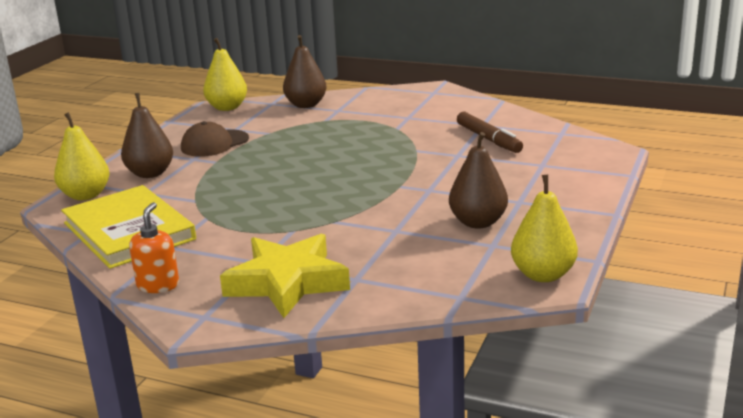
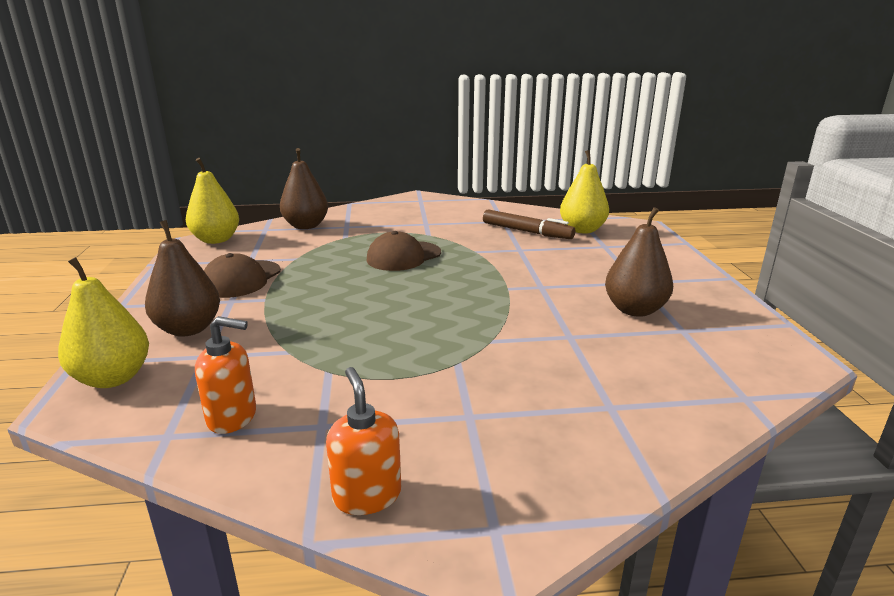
camera: 30 degrees left, 0 degrees up
yellow book [61,185,196,269] -> orange soap dispenser [195,316,256,434]
yellow star [220,234,350,318] -> none
yellow pear [511,175,578,282] -> yellow pear moved to [560,150,609,234]
none -> brown cap [366,231,441,271]

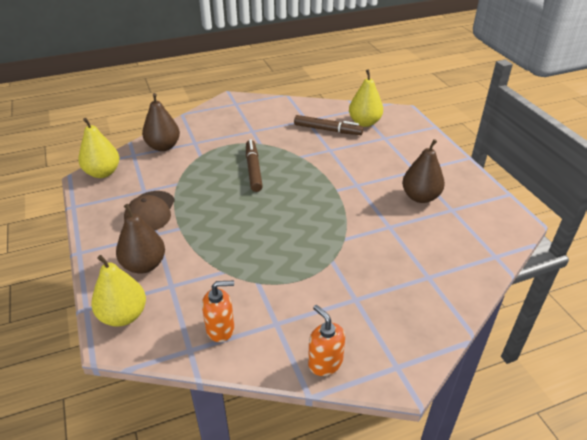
camera: 15 degrees left, 15 degrees up
brown cap [366,231,441,271] -> brown marker [246,140,263,192]

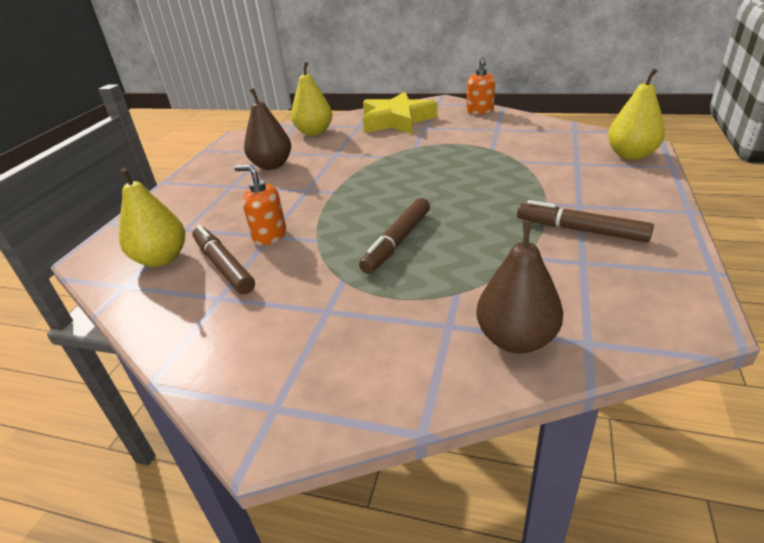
camera: 140 degrees left, 5 degrees down
yellow pear [78,118,119,178] -> yellow pear moved to [291,62,332,136]
brown pear [116,204,165,274] -> none
brown cap [124,191,175,231] -> brown marker [517,200,654,242]
orange soap dispenser [202,281,234,342] -> orange soap dispenser moved to [234,165,286,245]
none -> yellow star [363,92,438,134]

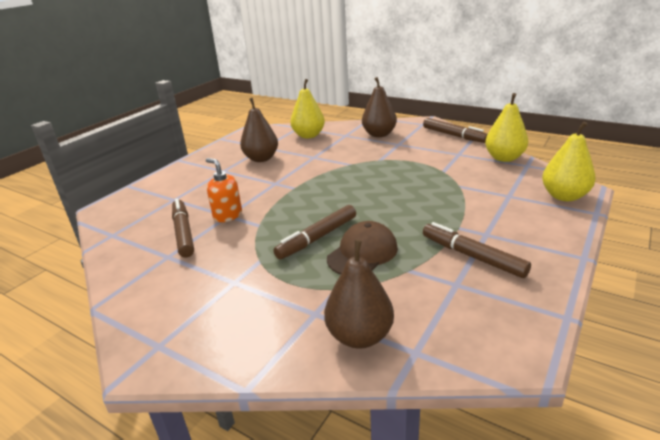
camera: 15 degrees right, 5 degrees down
yellow pear [119,168,185,267] -> yellow pear moved to [485,93,528,162]
yellow star [363,92,438,134] -> brown pear [362,77,397,137]
orange soap dispenser [467,57,495,115] -> brown marker [423,118,488,143]
none -> brown cap [327,221,398,275]

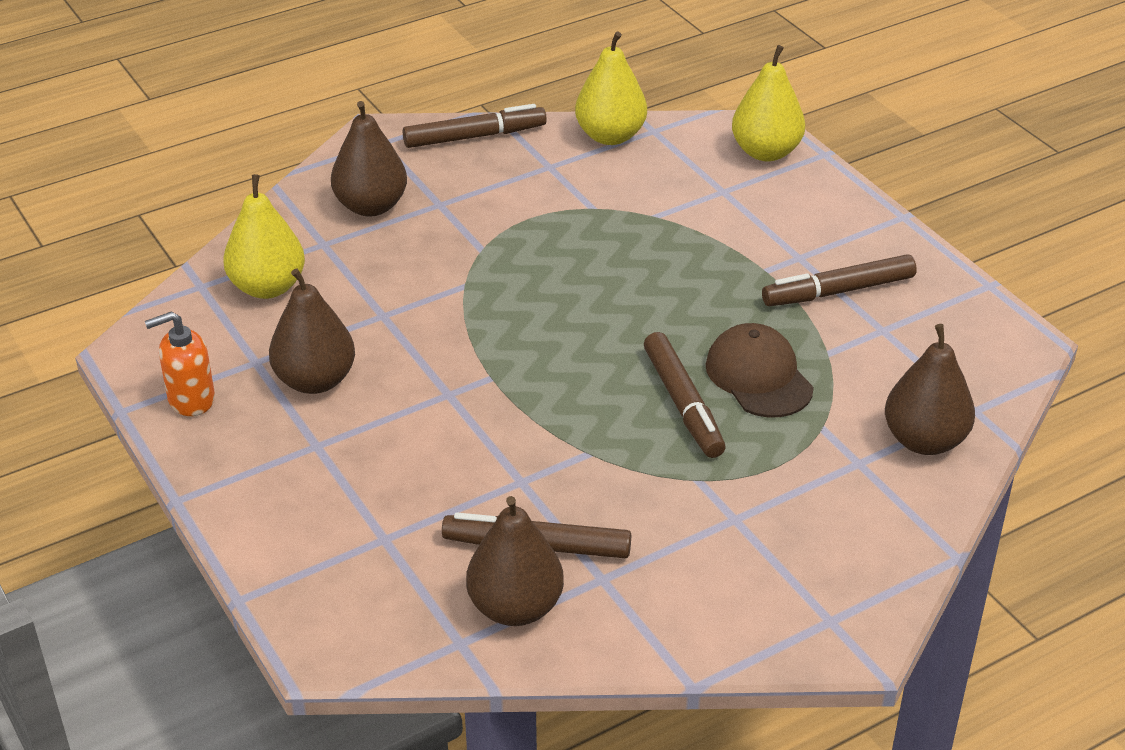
camera: 65 degrees left, 10 degrees up
orange soap dispenser [206,158,242,222] -> orange soap dispenser moved to [145,312,215,416]
none -> brown pear [466,496,564,626]

